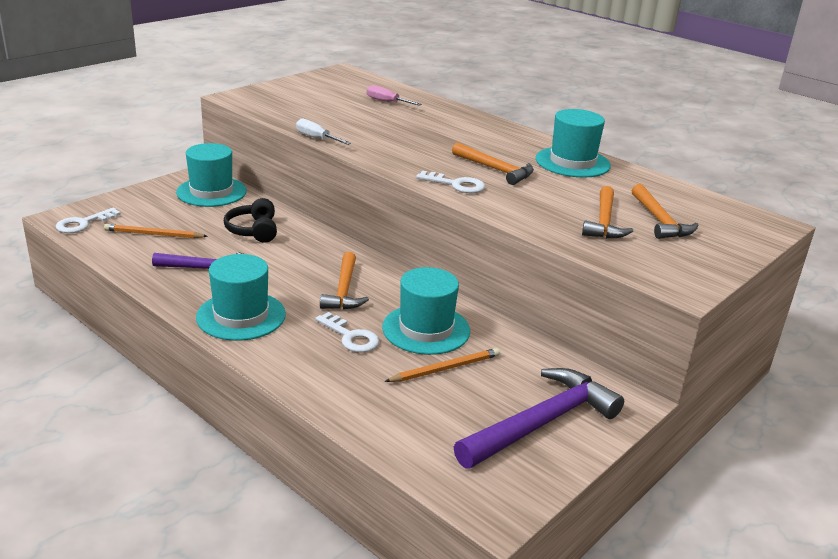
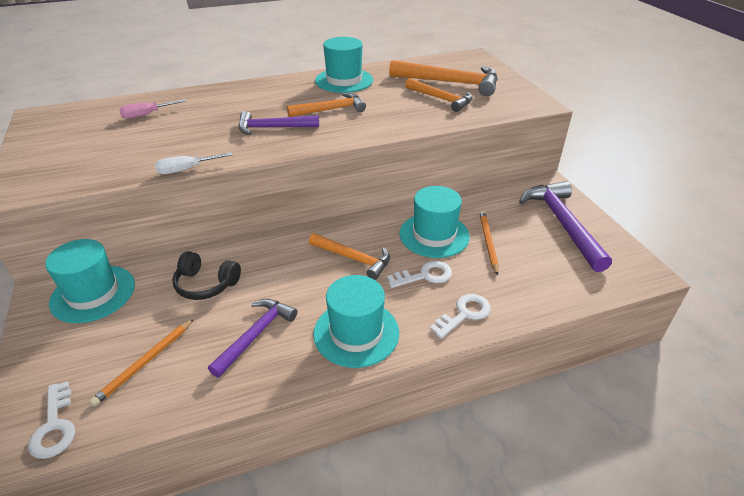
camera: 60 degrees left, 10 degrees up
white key [416,171,485,193] -> white key moved to [430,294,491,339]
orange hammer [632,184,698,239] -> orange hammer [389,60,498,96], size x1.57
none -> purple hammer [238,111,319,135]

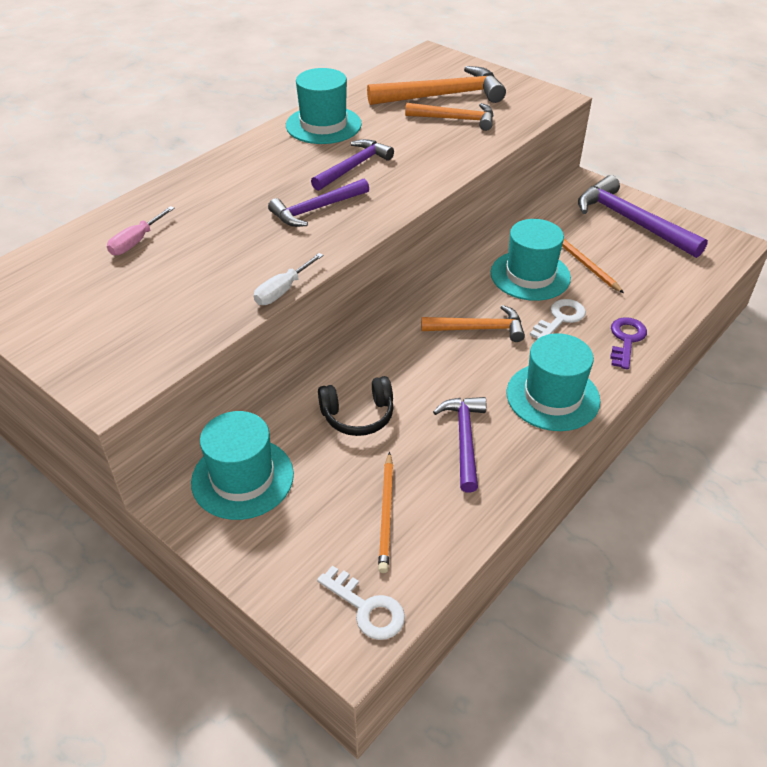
camera: 30 degrees left, 5 degrees up
orange hammer [287,93,366,117] -> purple hammer [311,139,394,191]
white key [430,294,491,339] -> purple key [610,317,647,370]

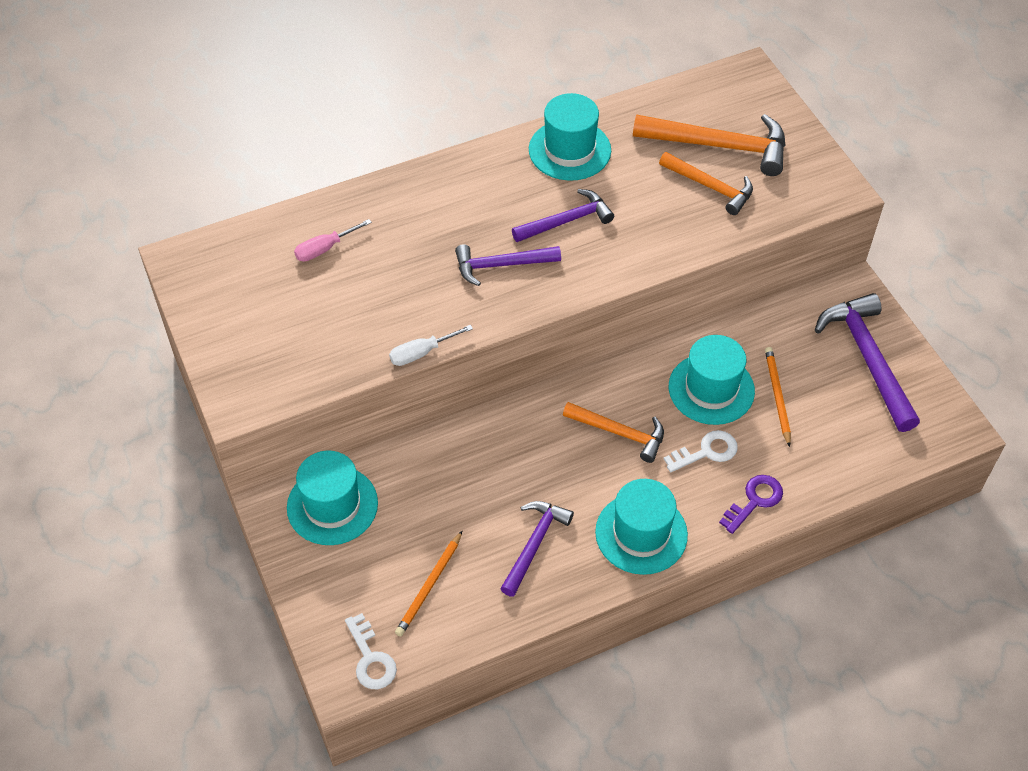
camera: 25 degrees right, 10 degrees up
black headphones [318,376,394,436] -> none

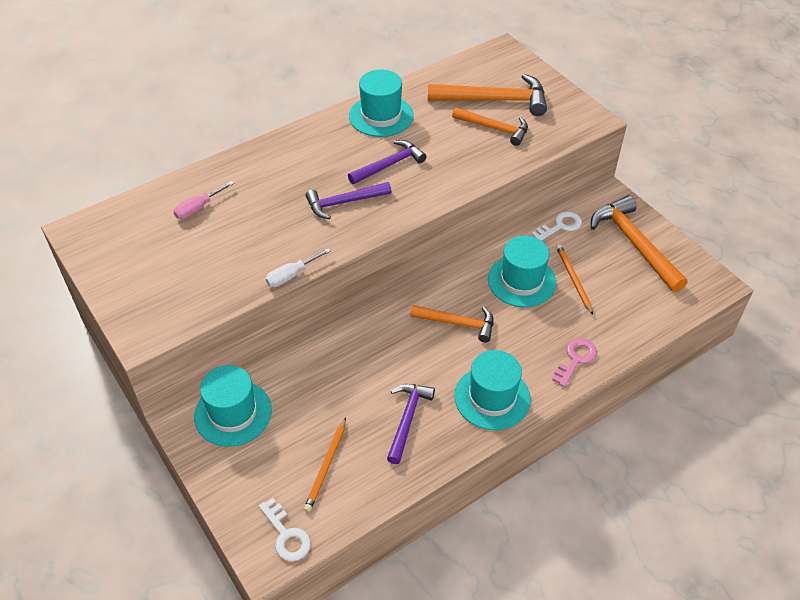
camera: 10 degrees left, 5 degrees down
white key [664,430,738,472] -> white key moved to [531,211,582,241]
purple key [719,475,783,534] -> pink key [552,338,597,387]
purple hammer [815,293,920,432] -> orange hammer [591,195,687,292]

